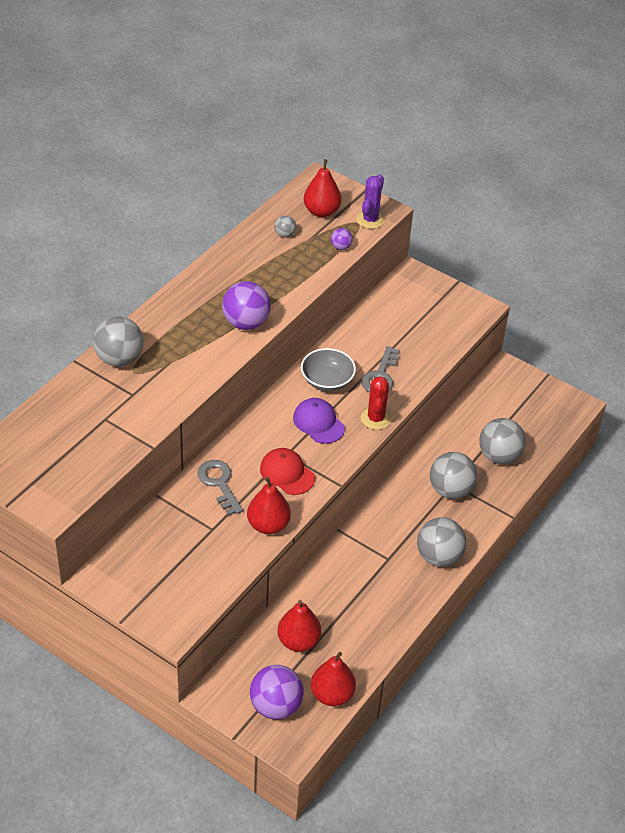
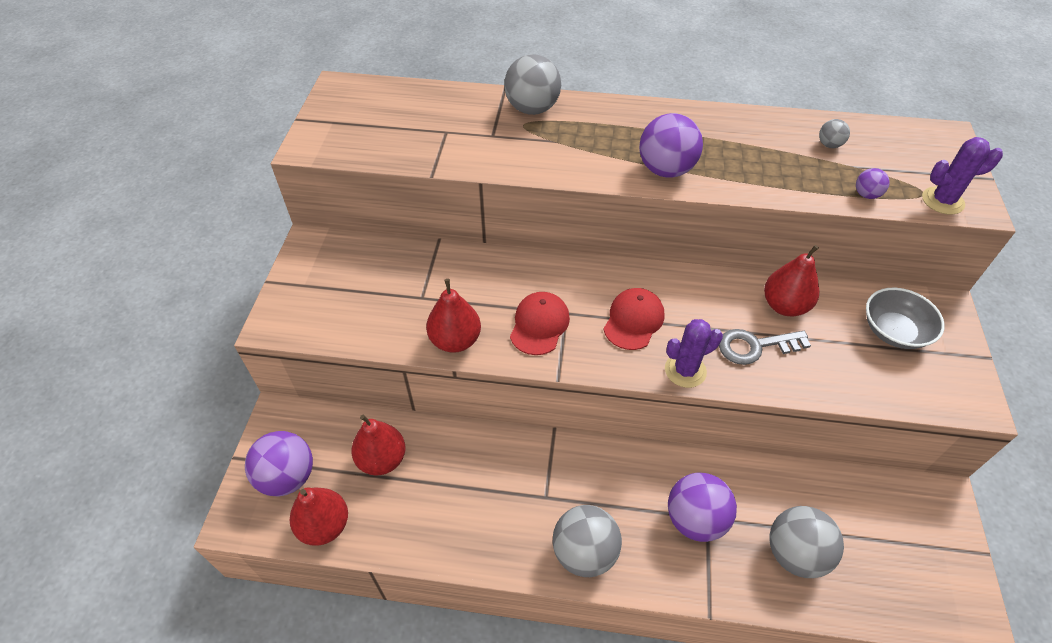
camera: 65 degrees right, 5 degrees up
grey key [197,460,243,515] -> none
purple cap [293,398,345,444] -> red cap [603,288,665,350]
grey bowl [301,348,356,391] -> grey bowl moved to [866,288,945,349]
red pear [303,159,341,217] -> red pear moved to [764,245,819,316]
red cactus [361,376,391,430] -> purple cactus [665,319,723,388]
grey ball [430,452,477,499] -> purple ball [668,473,737,542]

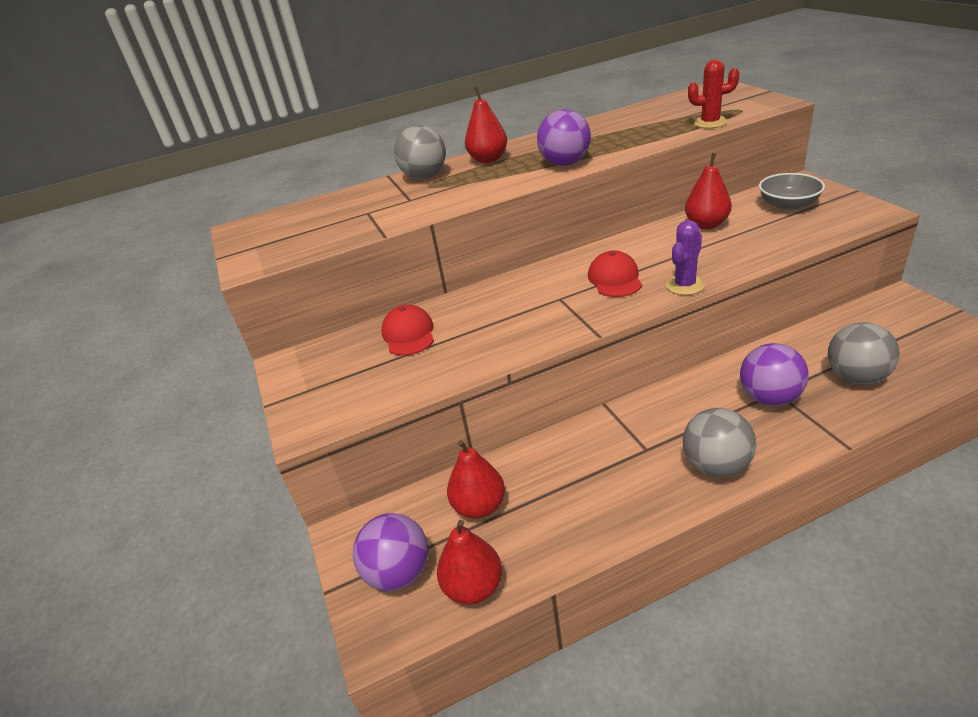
camera: 25 degrees left, 15 degrees down
red pear [426,279,481,353] -> red pear moved to [465,86,507,163]
red cap [510,292,570,355] -> red cap moved to [381,305,434,356]
grey key [719,329,811,365] -> none
grey ball [819,119,850,148] -> none
purple ball [856,168,890,199] -> red cactus [688,59,739,129]
purple cactus [922,137,1003,215] -> none

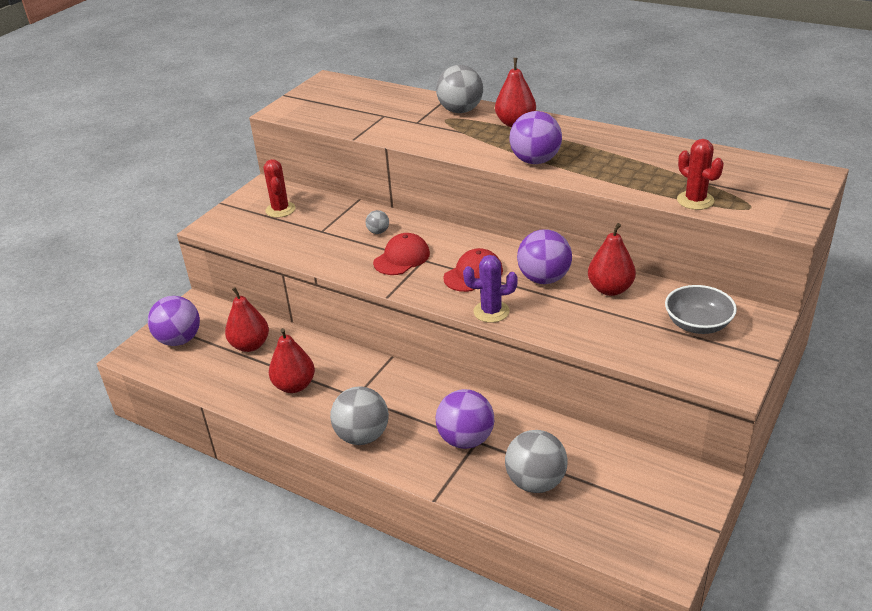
camera: 50 degrees right, 0 degrees up
red cap [381,305,434,356] -> red cap moved to [373,233,430,275]
red pear [437,520,502,604] -> red pear moved to [269,328,315,393]
none -> red cactus [264,159,296,218]
none -> grey ball [366,210,389,234]
none -> purple ball [517,229,572,284]

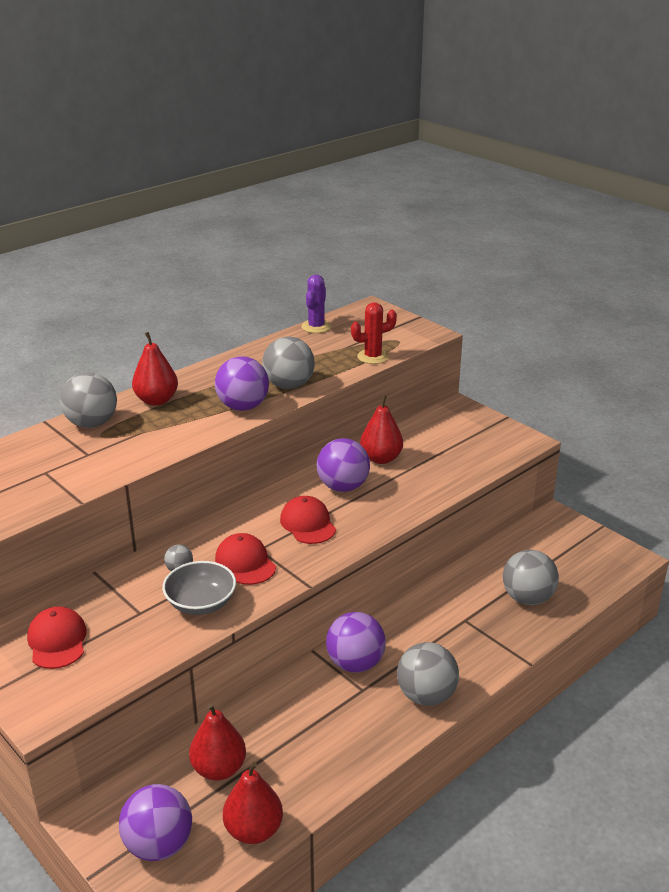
camera: 75 degrees left, 5 degrees down
red cactus [264,159,296,218] -> red cap [27,606,87,669]
red pear [269,328,315,393] -> red pear moved to [223,762,283,844]
purple ball [436,389,494,449] -> purple ball moved to [326,612,386,673]
purple cactus [463,255,518,323] -> purple cactus moved to [302,275,331,333]
grey bowl [665,285,737,334] -> grey bowl moved to [162,561,236,615]
none -> grey ball [262,337,315,389]

